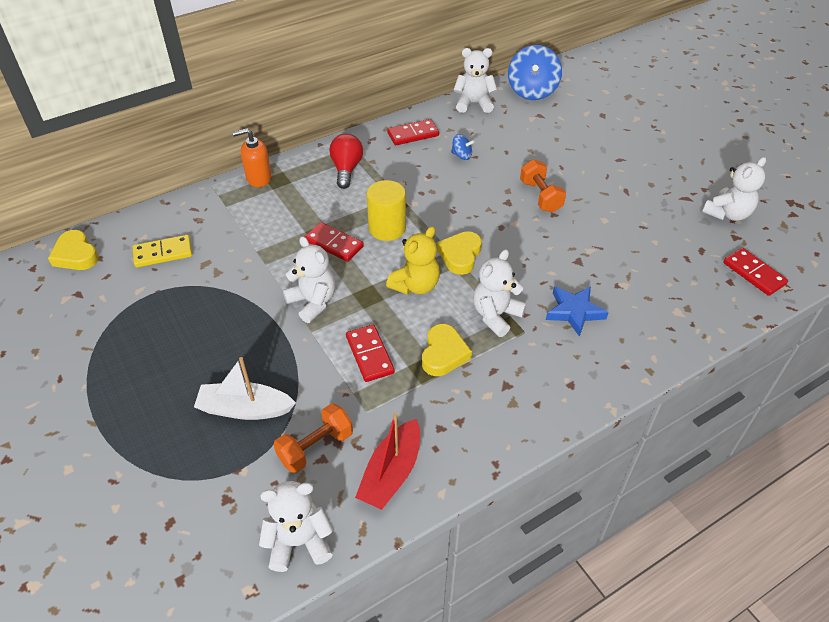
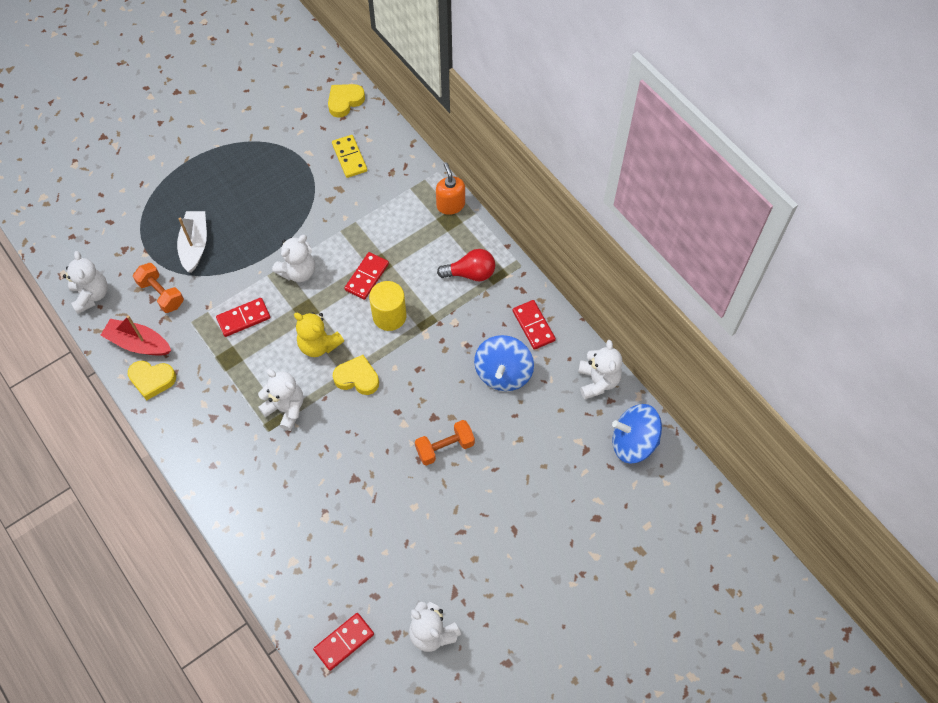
camera: 85 degrees right, 15 degrees up
yellow heart [422,324,472,376] -> yellow heart moved to [128,361,176,400]
blue spinning top [451,134,474,160] -> blue spinning top [474,335,534,391], size x2.12
blue star [546,286,609,337] -> none

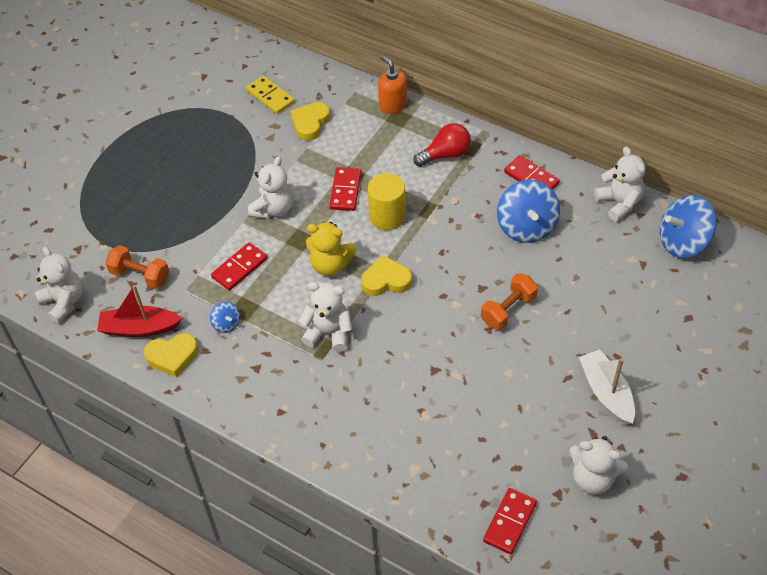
camera: 20 degrees left, 10 degrees down
white boat [177,211,207,273] -> white boat moved to [579,349,635,424]
yellow heart [328,84,365,118] -> yellow heart moved to [290,102,330,141]
none -> blue spinning top [210,302,240,333]

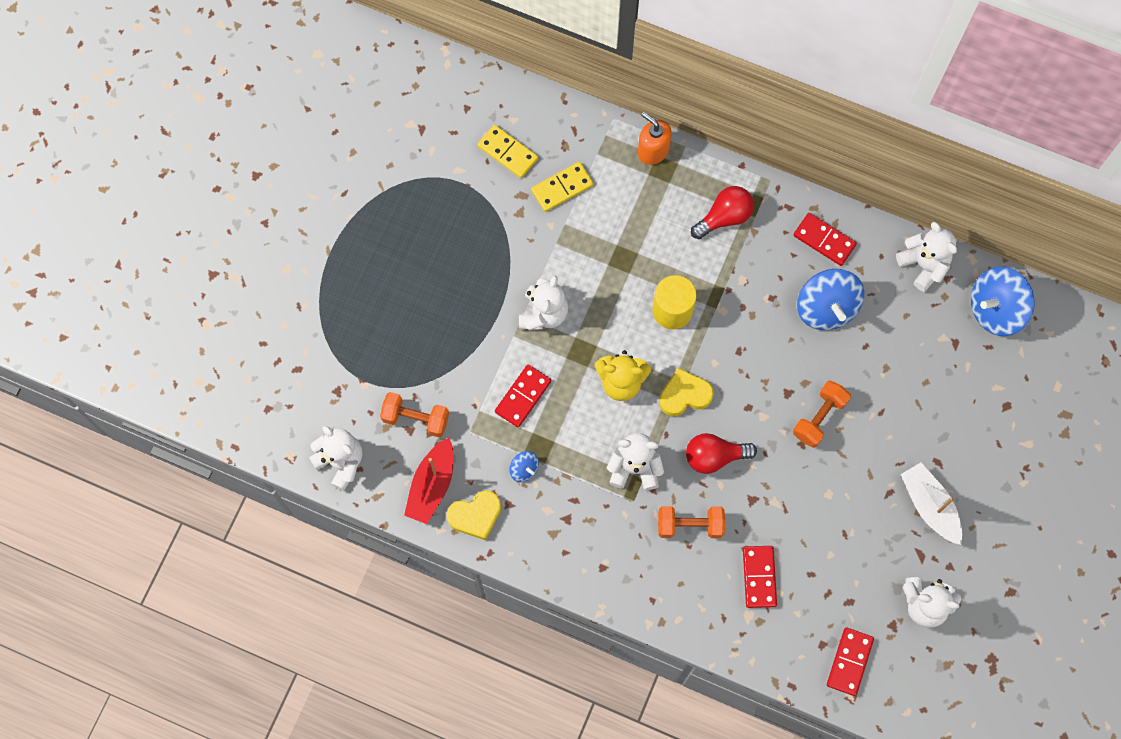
camera: 10 degrees left, 20 degrees up
red boat [97,285,182,337] -> red boat turned 60 degrees counterclockwise [404,438,454,524]
yellow heart [290,102,330,141] -> yellow domino [531,162,594,212]
red domino [329,167,361,211] -> red domino moved to [743,546,777,608]
none -> orange dumbbell [658,506,725,538]
none -> red light bulb [686,433,757,474]

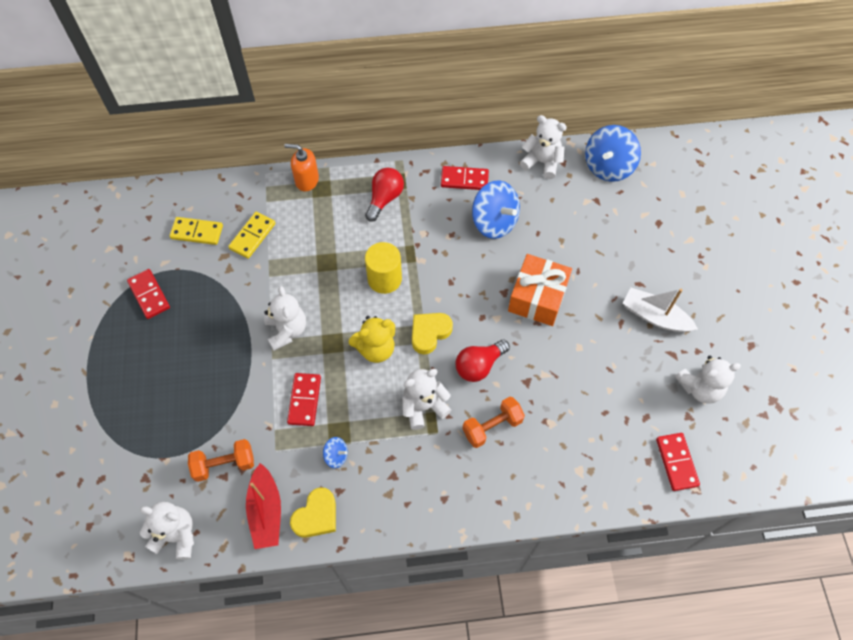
camera: 30 degrees left, 10 degrees down
red domino [743,546,777,608] -> red domino moved to [127,269,170,319]
orange dumbbell [793,380,851,448] -> orange gift [508,254,572,326]

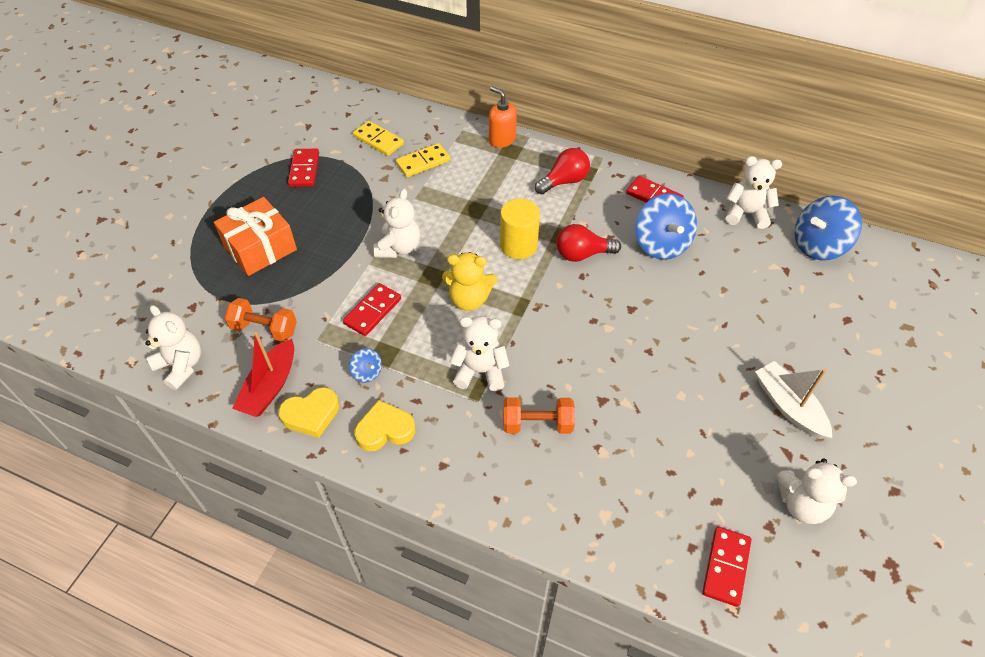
camera: 30 degrees right, 10 degrees down
yellow heart [412,313,453,354] -> yellow heart moved to [354,400,415,451]
red light bulb [456,340,510,382] -> red light bulb moved to [556,224,621,262]
orange gift [508,254,572,326] -> orange gift moved to [214,197,297,276]
white teddy bear [520,115,567,179] -> white teddy bear turned 45 degrees counterclockwise [726,156,782,229]

